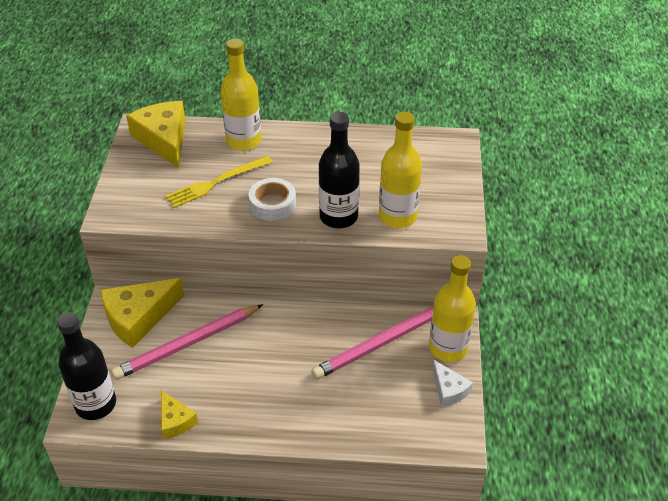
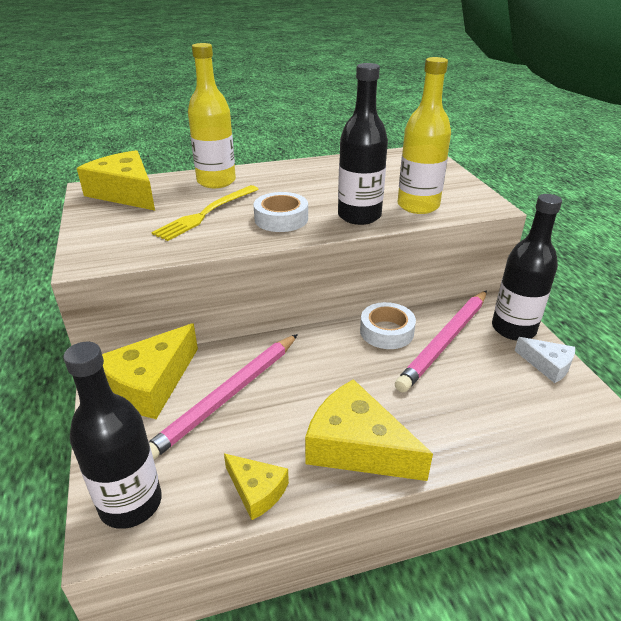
camera: 20 degrees left, 10 degrees down
yellow bottle [429,255,476,362] -> black bottle [492,194,562,340]
none -> yellow cheese [305,379,433,481]
none -> white tape [360,302,416,349]

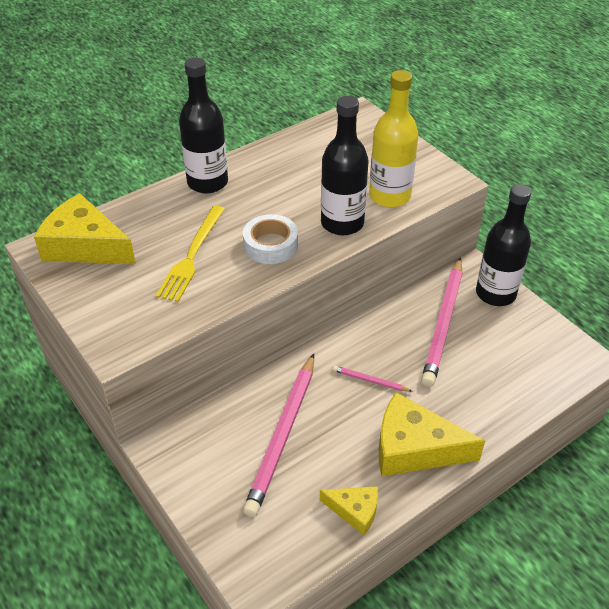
camera: 20 degrees left, 10 degrees up
black bottle [64,342,162,529] -> black bottle moved to [179,57,228,194]
yellow cheese [102,323,198,419] -> none
yellow bottle [188,43,236,188] -> none
white tape [360,302,416,349] -> none
white cheese [515,337,575,383] -> none
none -> pink pencil [332,365,413,392]

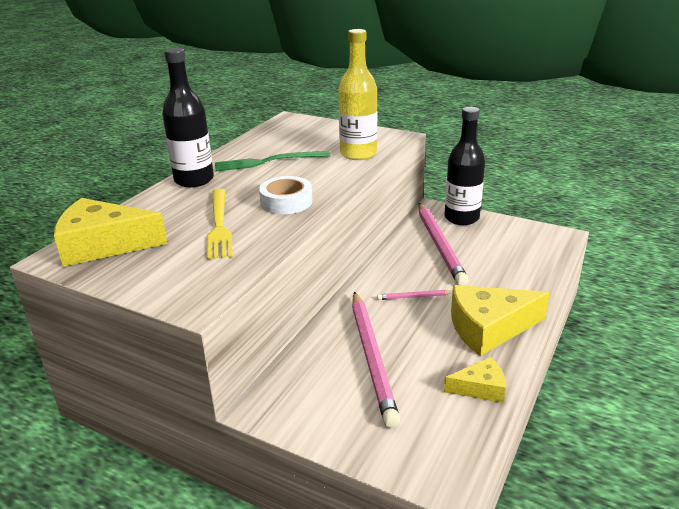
camera: 25 degrees left, 15 degrees down
black bottle [321,96,369,235] -> none
none -> green fork [215,151,331,171]

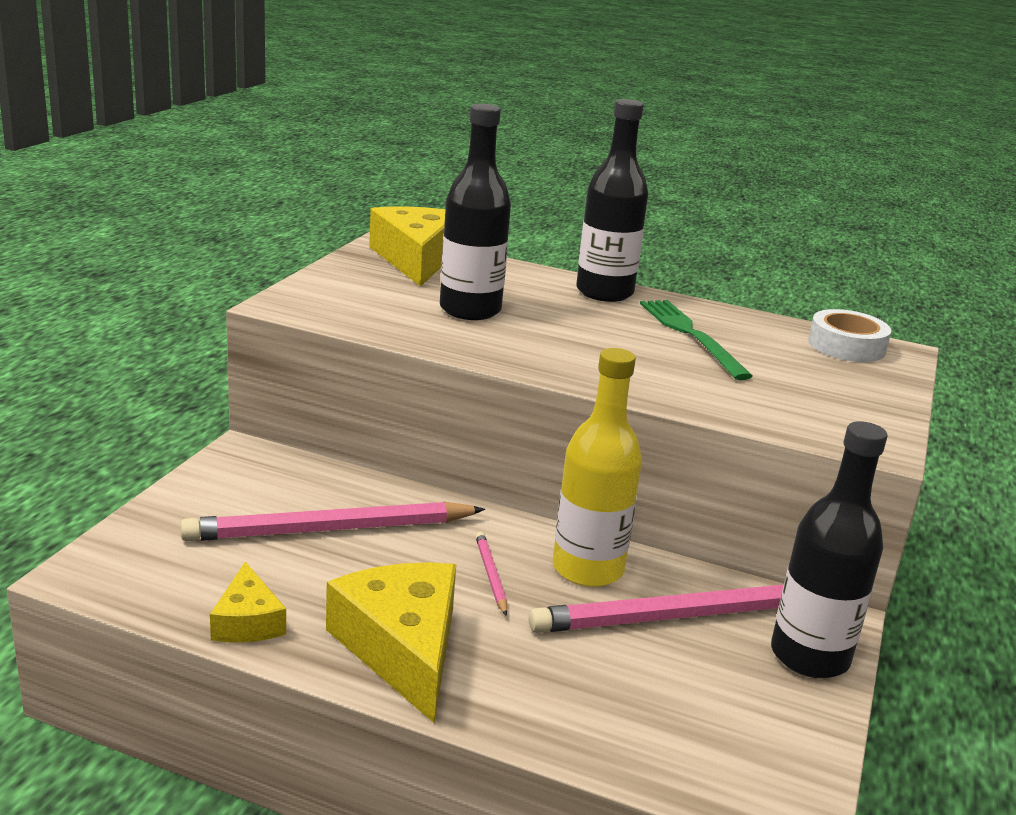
camera: 80 degrees right, 5 degrees down
yellow fork [207,189,232,259] -> black bottle [440,104,511,320]
white tape [259,176,312,214] -> white tape moved to [808,309,891,362]
yellow bottle [338,29,377,160] -> yellow bottle moved to [553,348,642,587]

